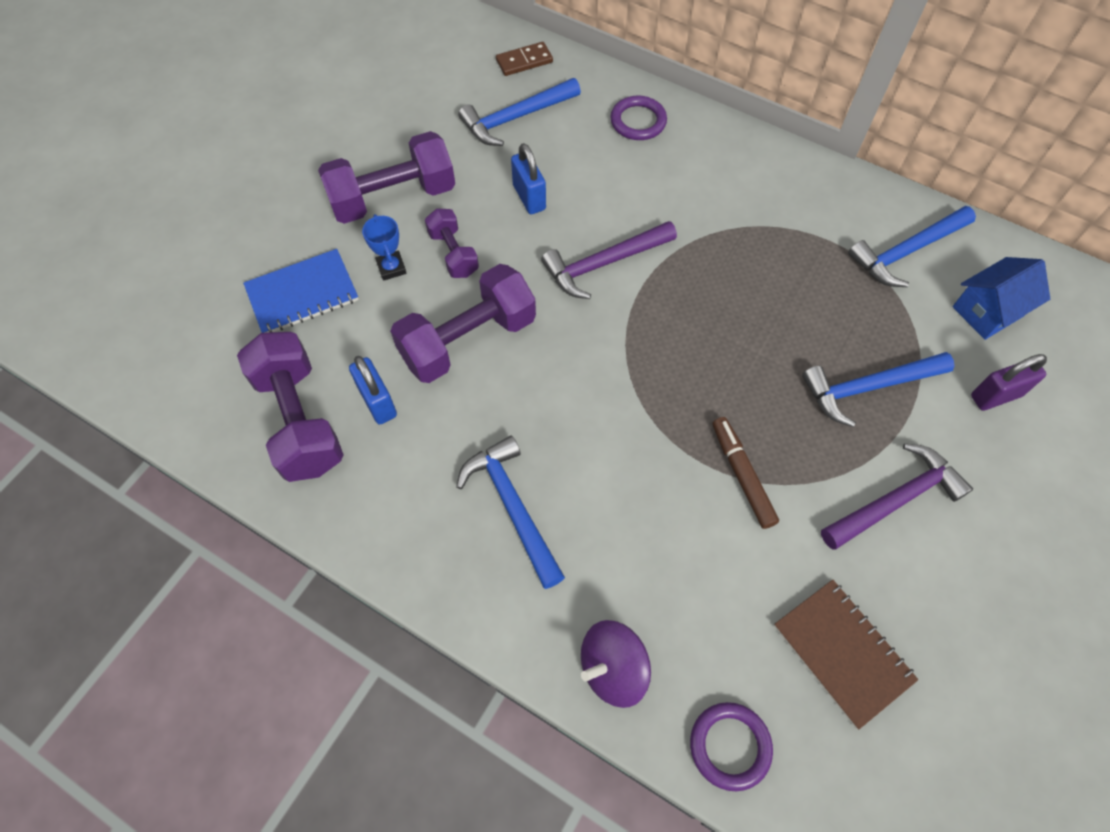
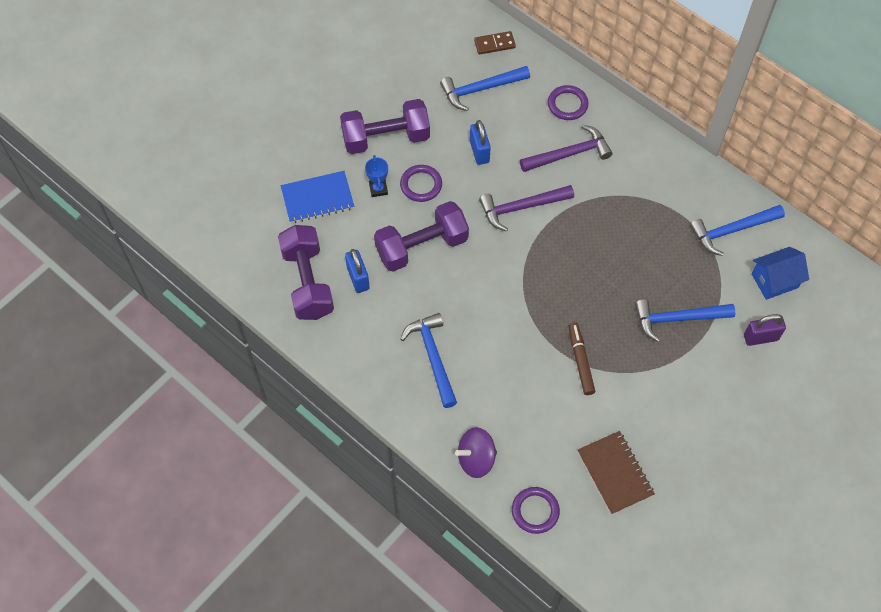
camera: 10 degrees right, 0 degrees up
purple dumbbell [425,208,479,278] -> purple ring [400,165,442,202]
purple hammer [821,443,973,550] -> purple hammer moved to [520,125,613,172]

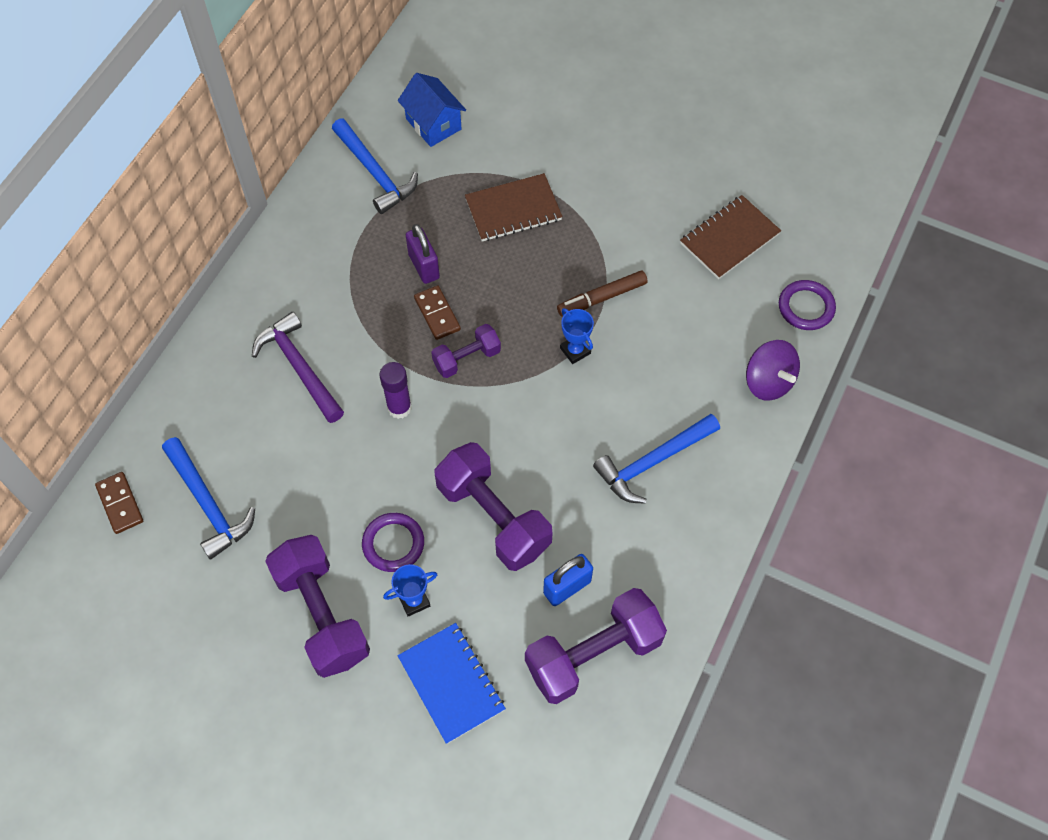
camera: 105 degrees left, 0 degrees up
blue padlock [470,120,491,165] -> none
purple hammer [479,185,574,232] -> purple glue stick [379,362,412,419]
purple ring [548,85,589,120] -> none
blue hammer [635,299,735,342] -> brown notebook [465,173,563,241]
purple padlock [744,314,786,346] -> purple padlock moved to [406,224,440,284]
none -> brown domino [414,285,461,340]
none -> purple dumbbell [431,324,501,378]
none -> blue trophy [560,308,594,364]

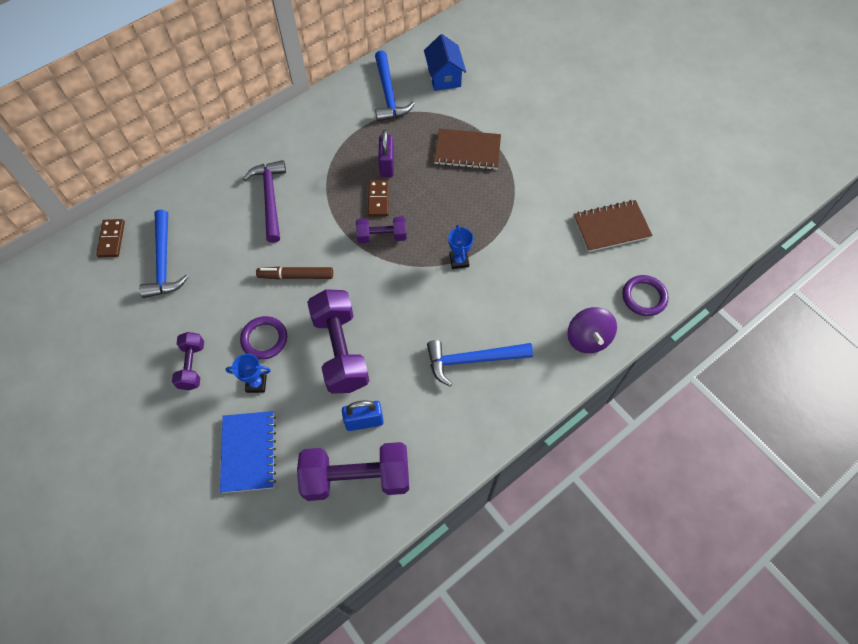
camera: 25 degrees right, 0 degrees up
purple dumbbell [265,535,370,678] -> purple dumbbell [172,332,204,390], size x0.55
purple glue stick [379,362,412,419] -> none
brown marker [557,271,648,316] -> brown marker moved to [256,267,333,280]

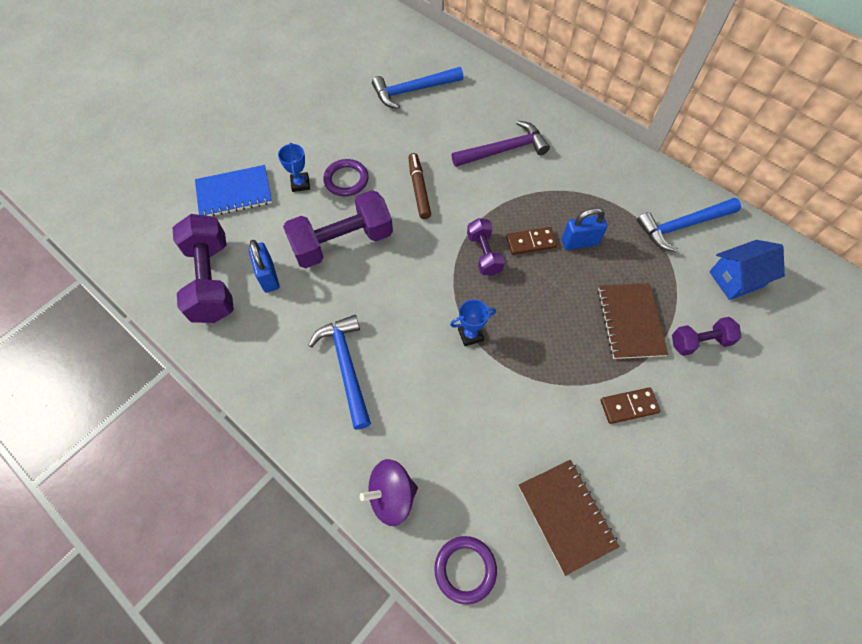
camera: 80 degrees right, 0 degrees up
brown domino [96,219,125,257] -> brown domino moved to [601,387,661,424]
purple dumbbell [172,332,204,390] -> purple dumbbell moved to [672,317,741,356]
purple padlock [378,130,394,177] -> blue padlock [562,208,607,250]

